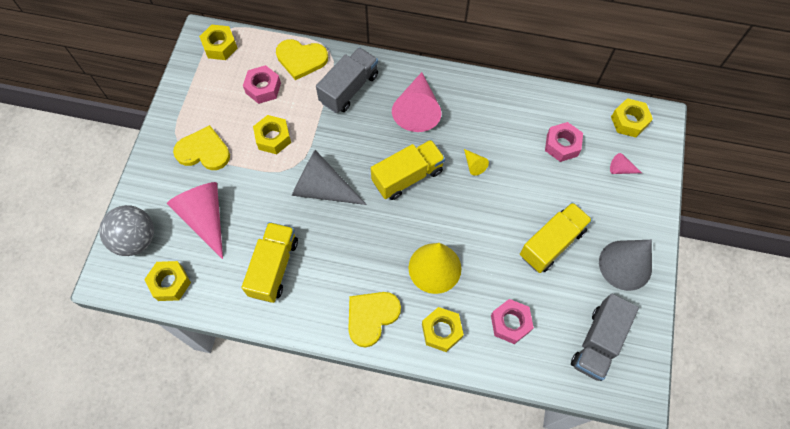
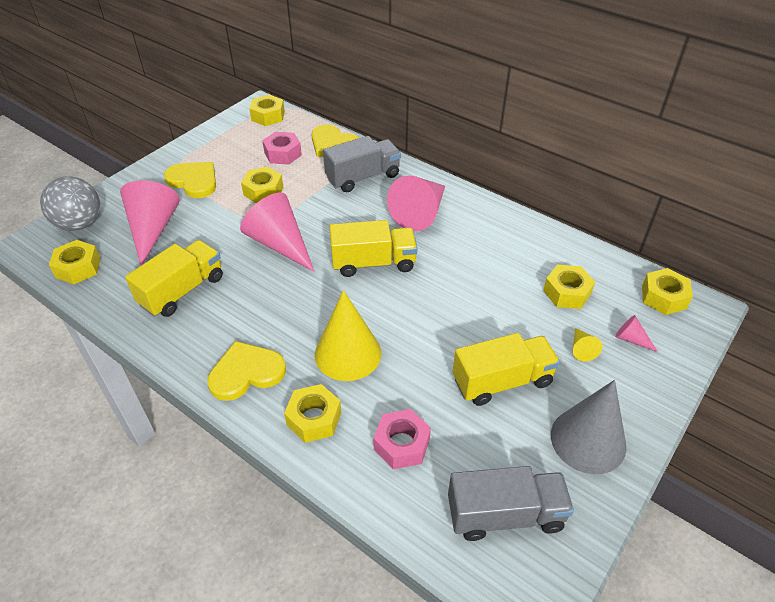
camera: 25 degrees right, 20 degrees down
grey cone [292,150,367,205] -> pink cone [240,193,315,272]
yellow cone [464,149,489,176] -> yellow cone moved to [573,328,602,361]
pink nut [545,122,583,162] -> yellow nut [543,265,595,309]
grey truck [571,294,639,381] -> grey truck turned 150 degrees counterclockwise [448,466,574,541]

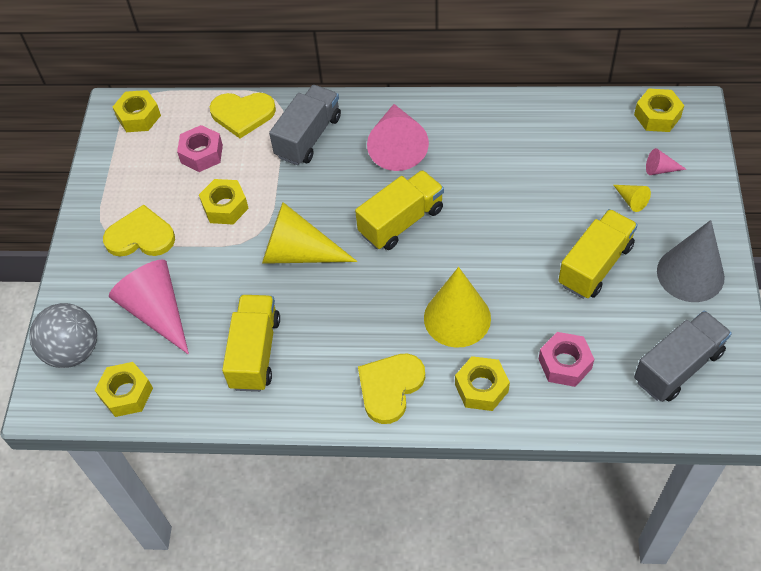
camera: 30 degrees left, 10 degrees up
pink cone [240,193,315,272] -> yellow cone [262,202,357,264]
yellow nut [543,265,595,309] -> none

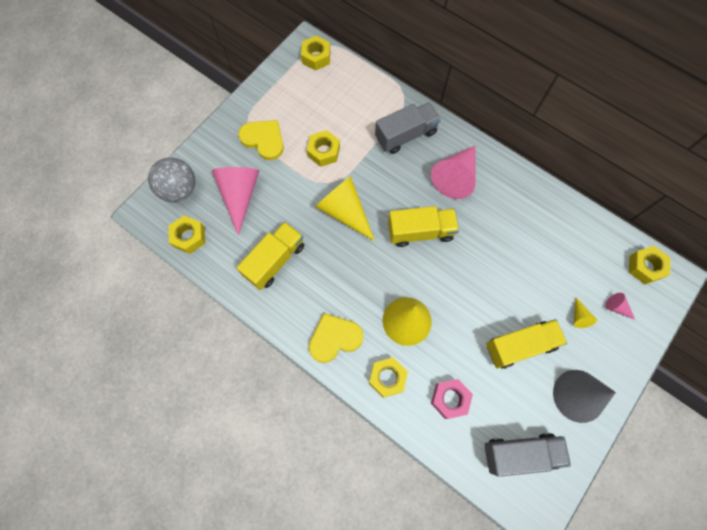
camera: 30 degrees right, 15 degrees up
pink nut [177,125,223,172] -> none
yellow heart [210,93,276,138] -> none

